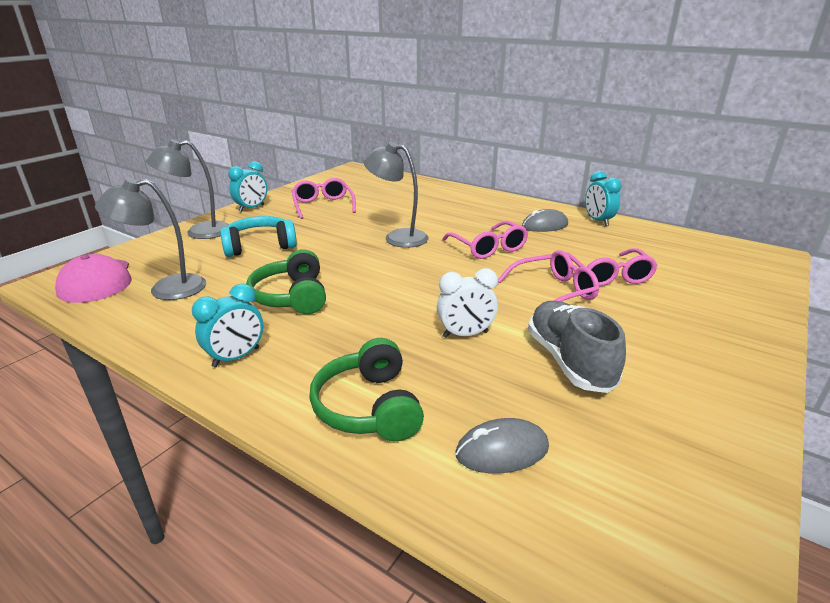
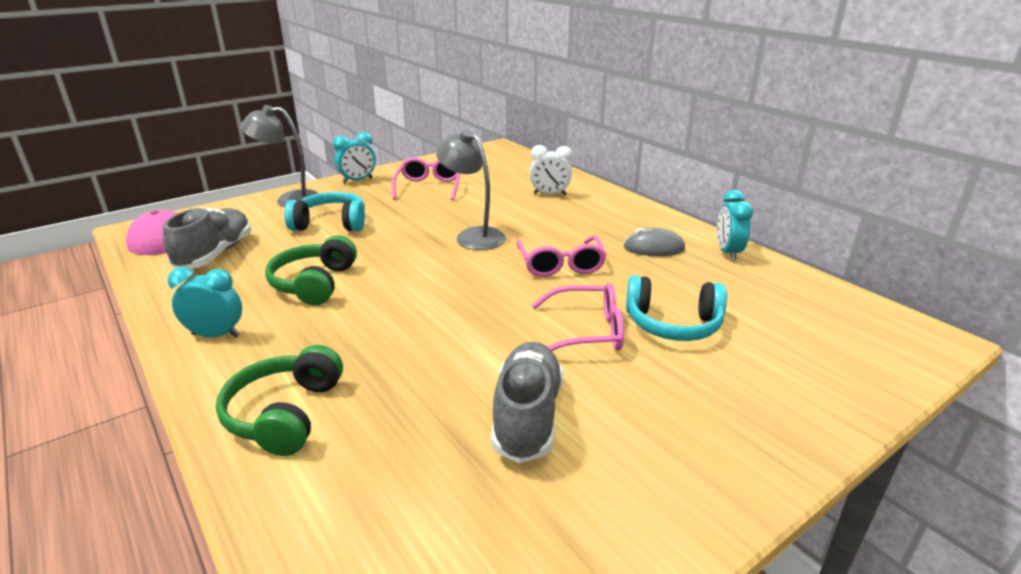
camera: 20 degrees right, 0 degrees up
grey lamp [95,178,206,300] -> grey shoe [163,207,251,269]
turquoise clock [192,284,263,368] -> turquoise clock turned 150 degrees counterclockwise [168,267,242,338]
white clock [437,268,498,338] -> white clock moved to [530,145,572,196]
grey mouse [455,418,549,473] -> none
pink glasses [567,248,658,287] -> turquoise headphones [626,275,727,341]

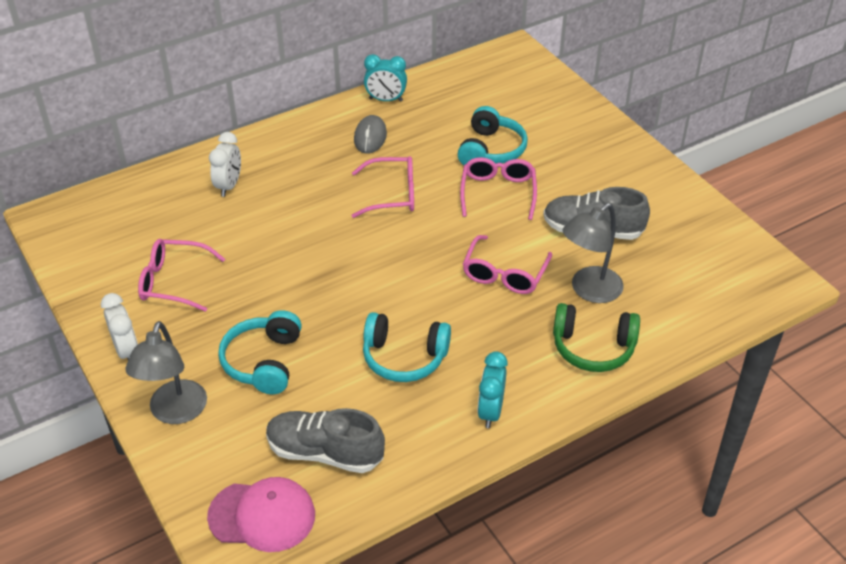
camera: 85 degrees left, 15 degrees up
green headphones [265,235,357,305] -> turquoise headphones [363,312,451,382]
turquoise clock [333,132,376,183] -> white clock [101,293,138,360]
grey lamp [436,129,506,250] -> grey lamp moved to [563,203,624,303]
none -> pink glasses [463,235,552,294]

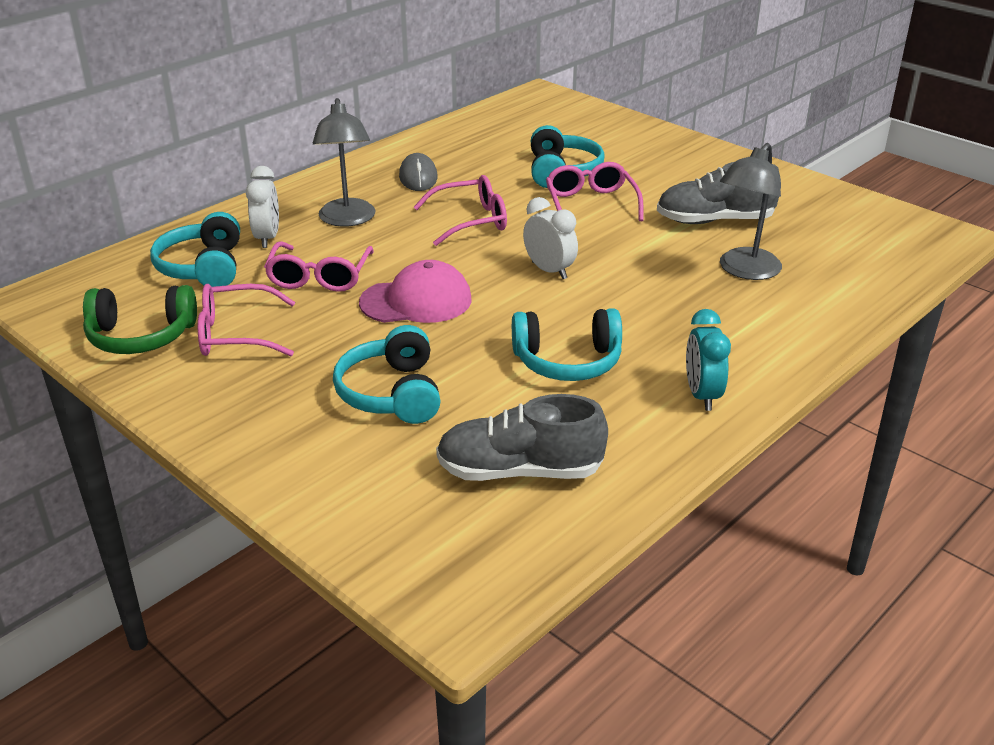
camera: 15 degrees left, 10 degrees down
white clock [101,293,138,360] -> white clock moved to [523,197,578,279]
grey lamp [126,321,207,424] -> grey lamp moved to [313,98,376,227]
pink cap [207,477,315,552] -> pink cap moved to [359,260,472,323]
turquoise clock [364,54,407,102] -> none
pink glasses [463,235,552,294] -> pink glasses moved to [264,241,373,292]
green headphones [553,303,640,372] -> green headphones moved to [83,285,197,354]
none -> turquoise headphones [150,212,240,287]

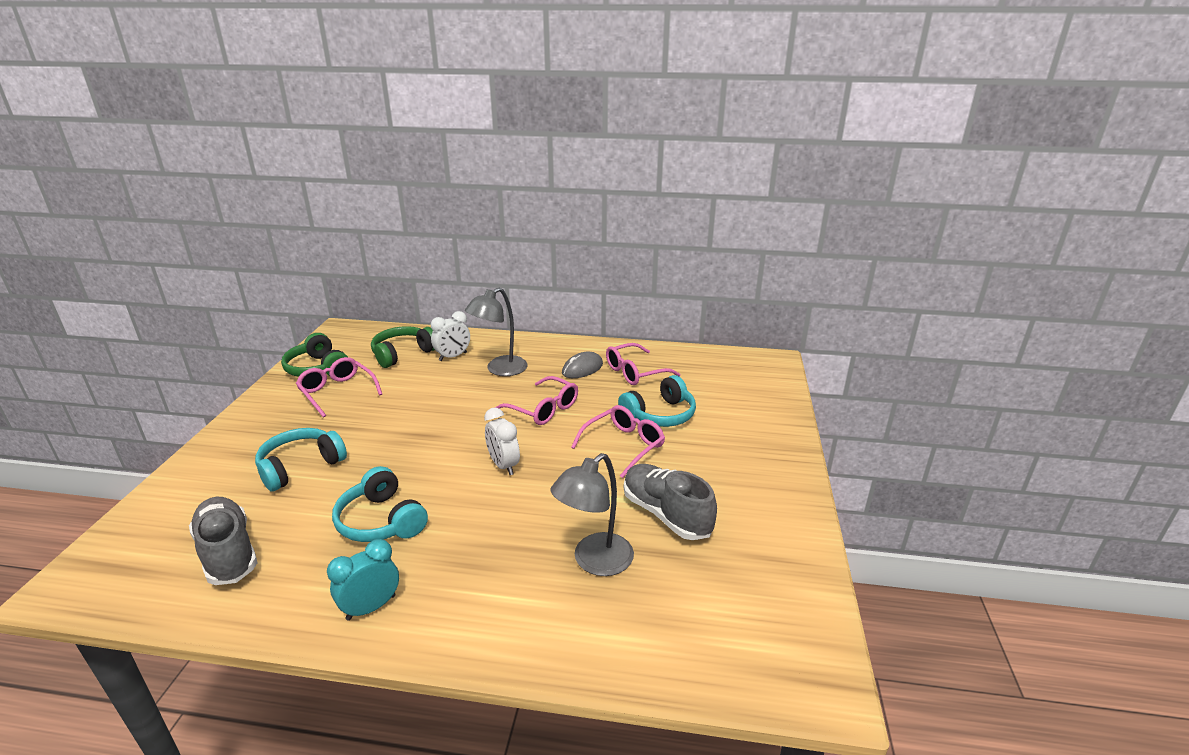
camera: 55 degrees right, 5 degrees down
turquoise headphones [150,212,240,287] -> green headphones [371,326,435,368]
pink glasses [264,241,373,292] -> pink glasses moved to [606,343,680,385]
pink cap [359,260,472,323] -> none
white clock [523,197,578,279] -> white clock turned 135 degrees clockwise [484,408,520,475]
grey lamp [720,143,782,280] -> grey lamp turned 45 degrees counterclockwise [551,453,634,576]

